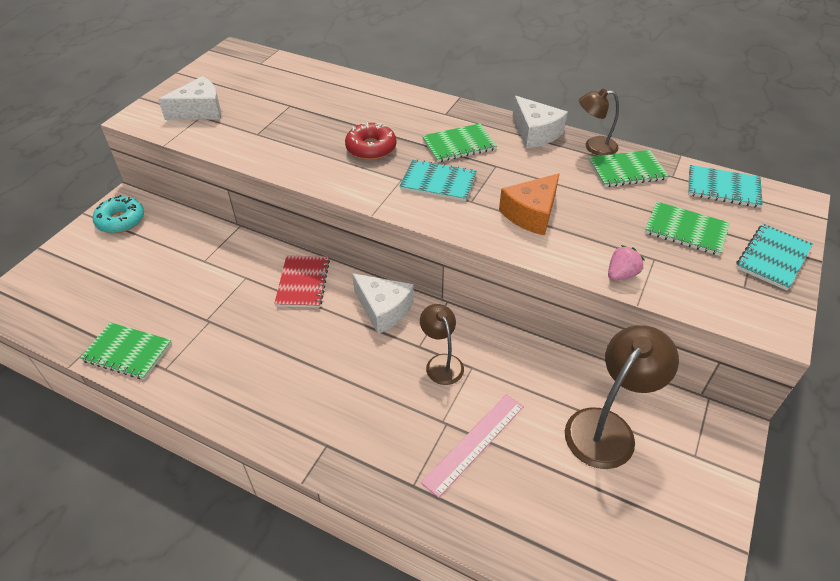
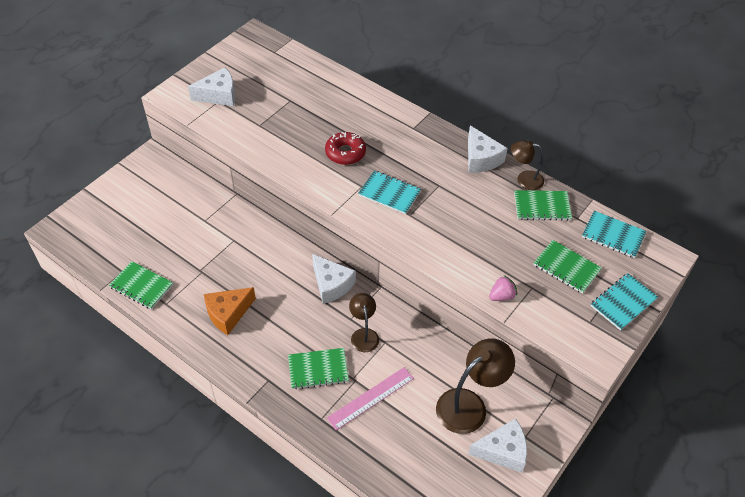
camera: 10 degrees right, 5 degrees up
turquoise donut [93,195,144,233] -> none
red notebook [274,255,330,308] -> none
green notebook [422,123,497,162] -> green notebook moved to [288,348,349,389]
orange cheese [499,173,560,236] -> orange cheese moved to [204,287,256,335]
none -> white cheese [468,418,527,473]

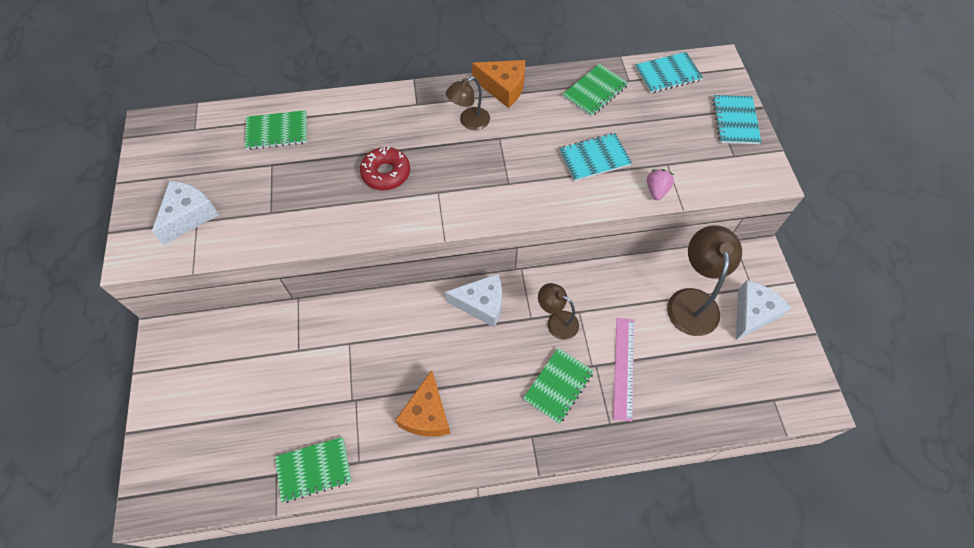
camera: 45 degrees left, 10 degrees up
turquoise notebook [358,170,421,215] -> turquoise notebook moved to [559,133,632,181]
white cheese [468,125,508,173] -> orange cheese [472,60,525,108]
brown lamp [511,140,544,190] -> brown lamp moved to [446,77,490,130]
green notebook [533,240,602,294] -> green notebook moved to [245,110,307,150]

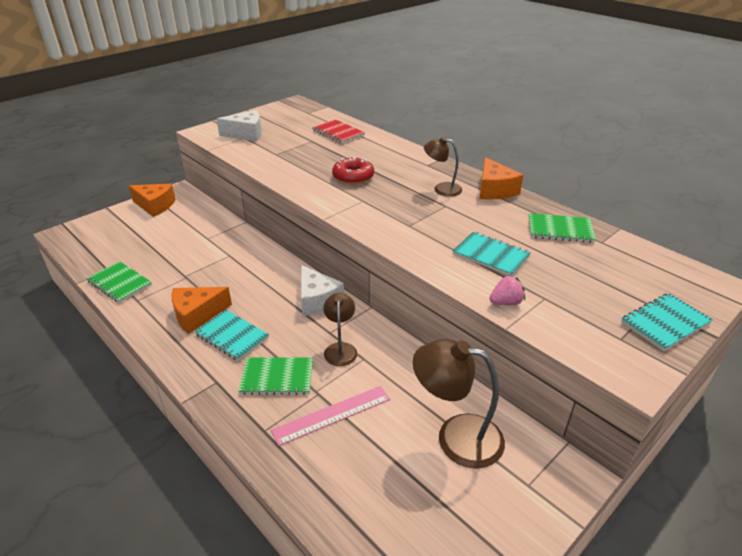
camera: 55 degrees right, 25 degrees down
green notebook [245,110,307,150] -> red notebook [312,119,365,144]
turquoise notebook [635,52,703,93] -> turquoise notebook moved to [194,310,269,361]
brown lamp [667,225,742,336] -> brown lamp turned 135 degrees counterclockwise [413,339,505,469]
white cheese [736,280,792,340] -> none
none -> orange cheese [129,184,176,217]

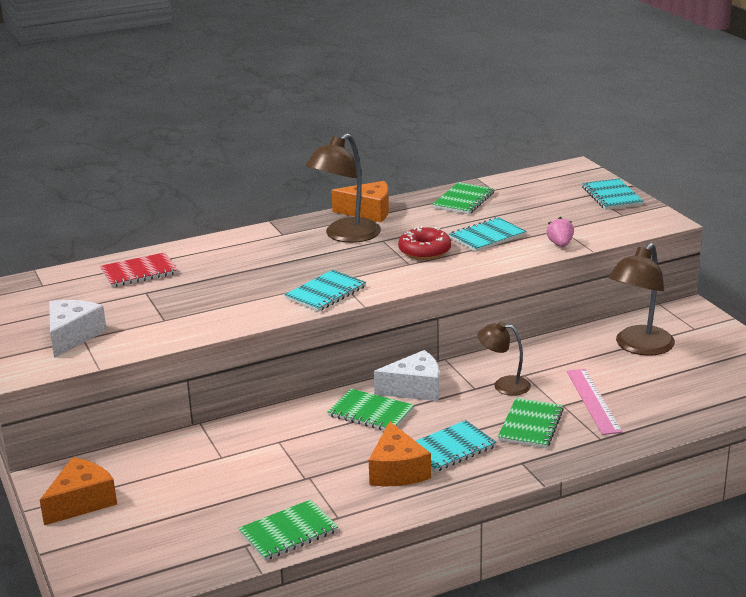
camera: 70 degrees left, 10 degrees down
red donut [332,157,374,184] -> red donut moved to [398,226,451,260]
brown lamp [424,137,462,197] -> brown lamp [305,133,381,243], size x1.68
none -> turquoise notebook [284,270,366,312]
none -> green notebook [327,389,414,430]

